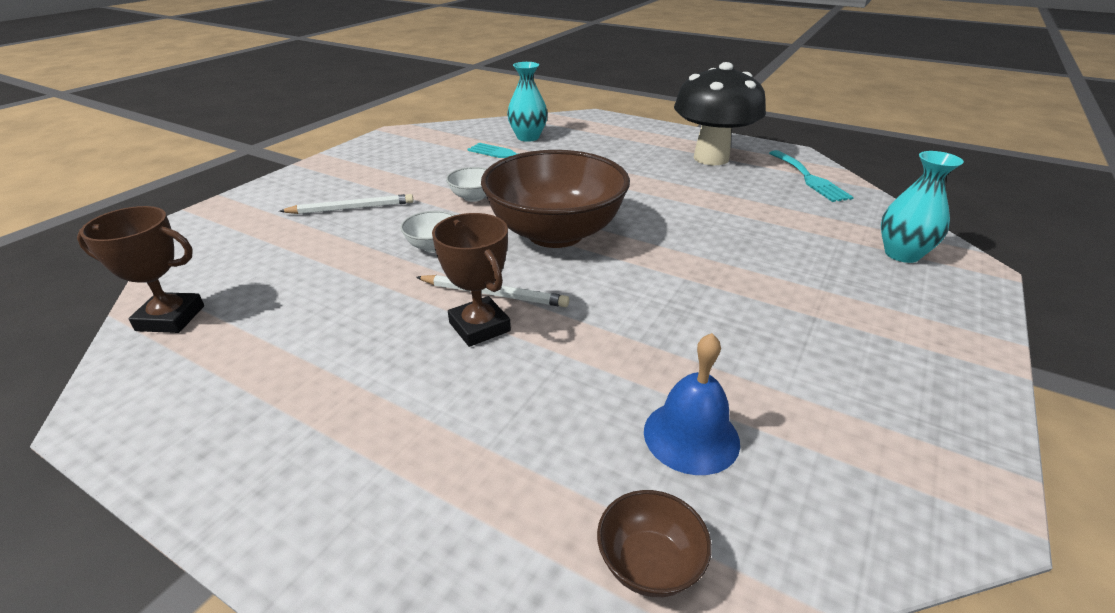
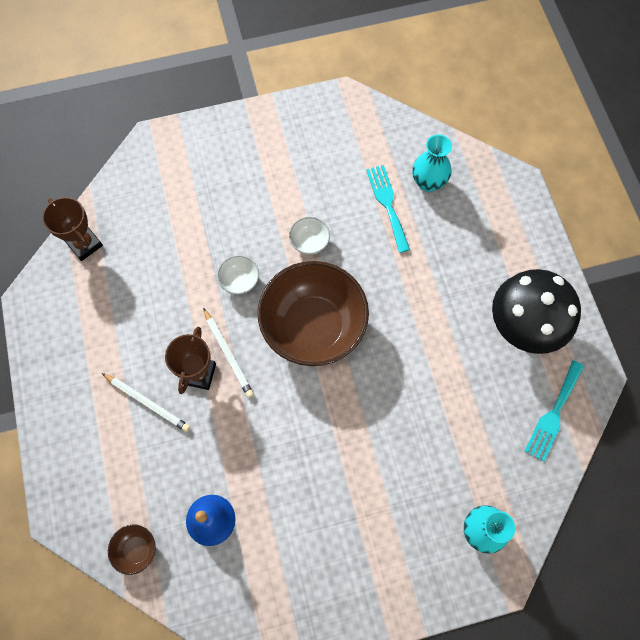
camera: 45 degrees right, 35 degrees up
white pencil [279,194,414,214] -> white pencil moved to [102,373,190,432]

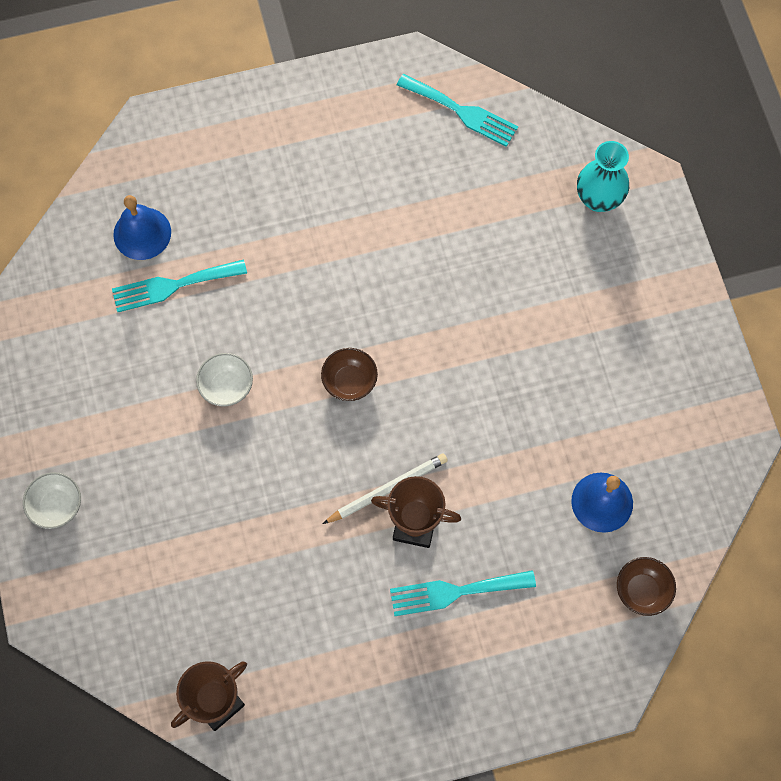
camera: 90 degrees left, 0 degrees up
white pencil [102,373,190,432] -> turquoise fork [390,570,536,616]
white bowl [217,255,259,294] -> white bowl moved to [23,472,81,529]
brown bowl [258,261,369,366] -> brown bowl [321,348,378,401], size x0.40
turquoise vase [412,134,452,192] -> blue bell [113,195,171,260]
black mushroom [492,269,581,354] -> none

